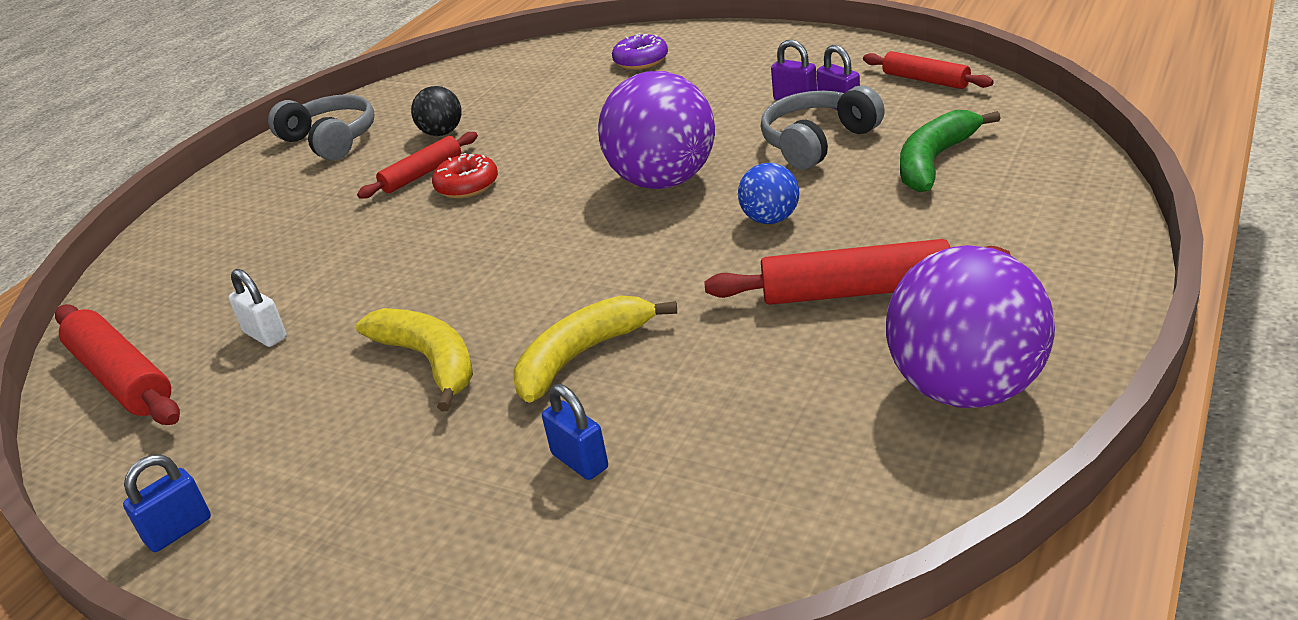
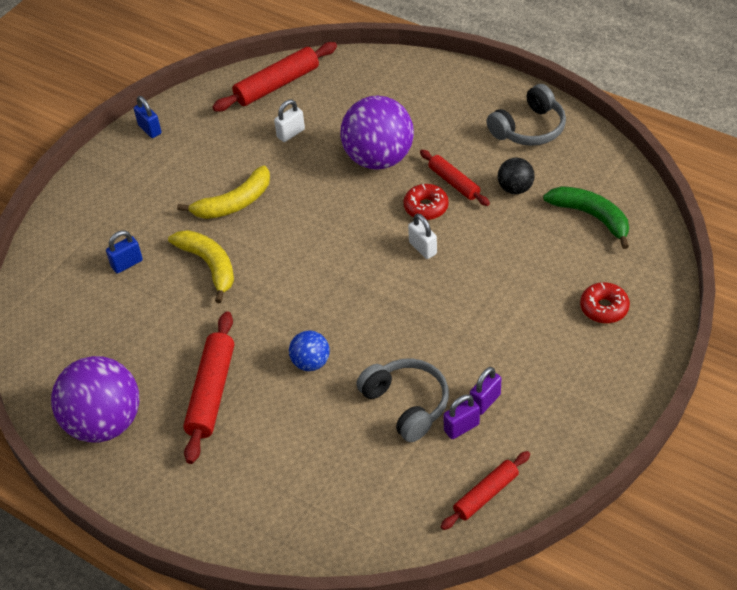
camera: 95 degrees right, 15 degrees up
purple ball [598,71,715,189] -> purple ball moved to [340,95,414,170]
purple donut [612,33,668,70] -> red donut [580,282,630,323]
green banana [900,110,1001,192] -> green banana moved to [543,186,629,249]
none -> white padlock [408,214,437,259]

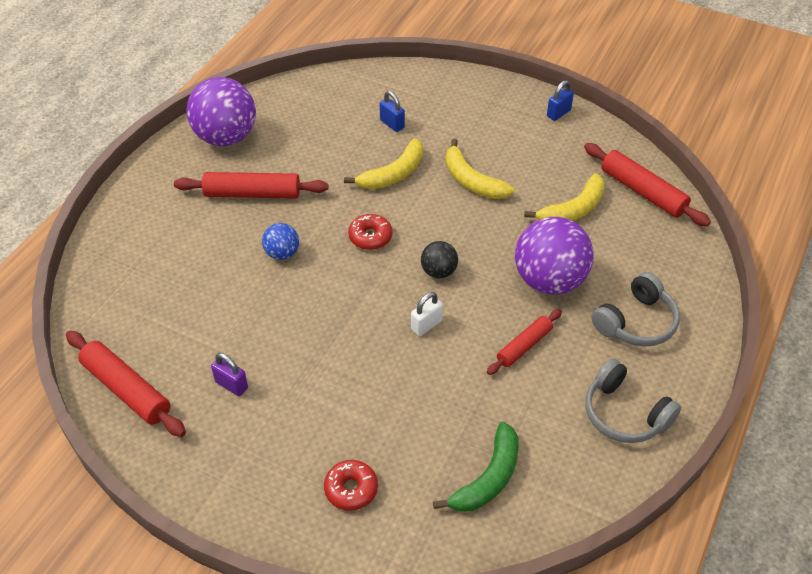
camera: 80 degrees right, 0 degrees up
white padlock [274,100,305,142] -> yellow banana [524,173,605,221]
grey headphones [356,358,449,442] -> grey headphones moved to [592,272,680,346]
red donut [404,184,449,220] -> red donut moved to [348,214,393,250]
red rolling pin [441,451,530,530] -> red rolling pin [66,331,186,437], size x1.59
purple padlock [443,394,480,439] -> none
black ball [498,158,535,194] -> black ball moved to [421,241,458,278]

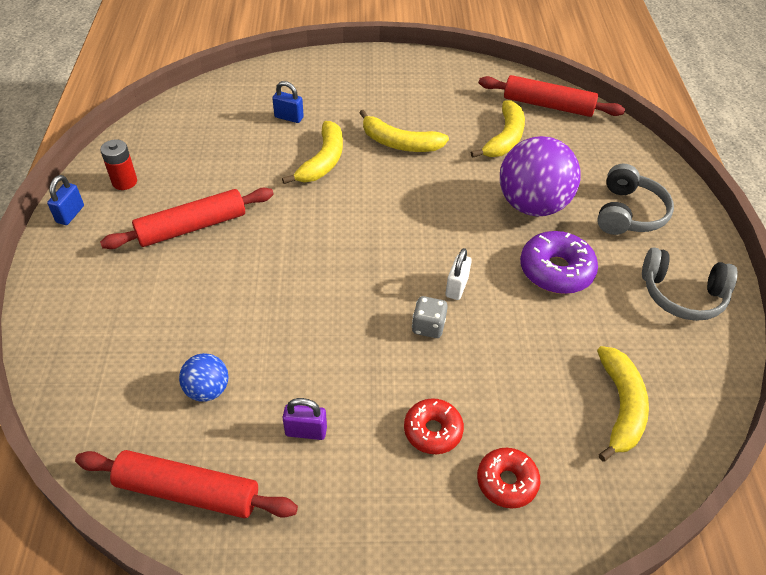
camera: 30 degrees left, 0 degrees up
purple ball [186,77,256,146] -> red battery [100,139,137,190]
blue ball [262,223,299,260] -> blue ball moved to [179,353,228,402]
red donut [348,214,393,250] -> red donut moved to [404,398,464,454]
black ball [421,241,458,278] -> none
green banana [433,422,519,512] -> yellow banana [597,346,649,461]
red rolling pin [487,309,562,375] -> purple donut [520,231,598,294]
blue padlock [547,80,574,121] -> blue padlock moved to [47,175,84,225]
none -> grey dice [412,296,448,338]

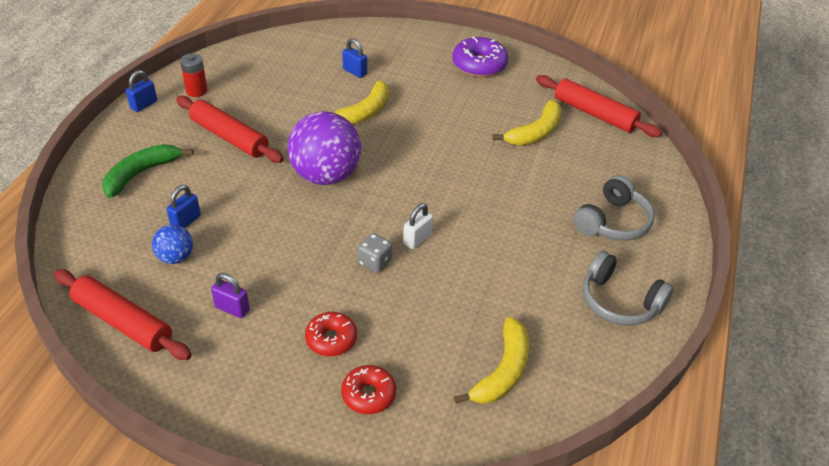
camera: 20 degrees right, 5 degrees down
red rolling pin [100,188,274,249] -> red rolling pin turned 45 degrees clockwise [176,96,284,163]
yellow banana [359,110,449,152] -> none
purple ball [500,136,581,216] -> purple ball moved to [287,111,361,185]
purple donut [520,231,598,294] -> purple donut moved to [452,36,508,77]
none -> green banana [102,144,194,198]
none -> blue padlock [167,185,201,228]

